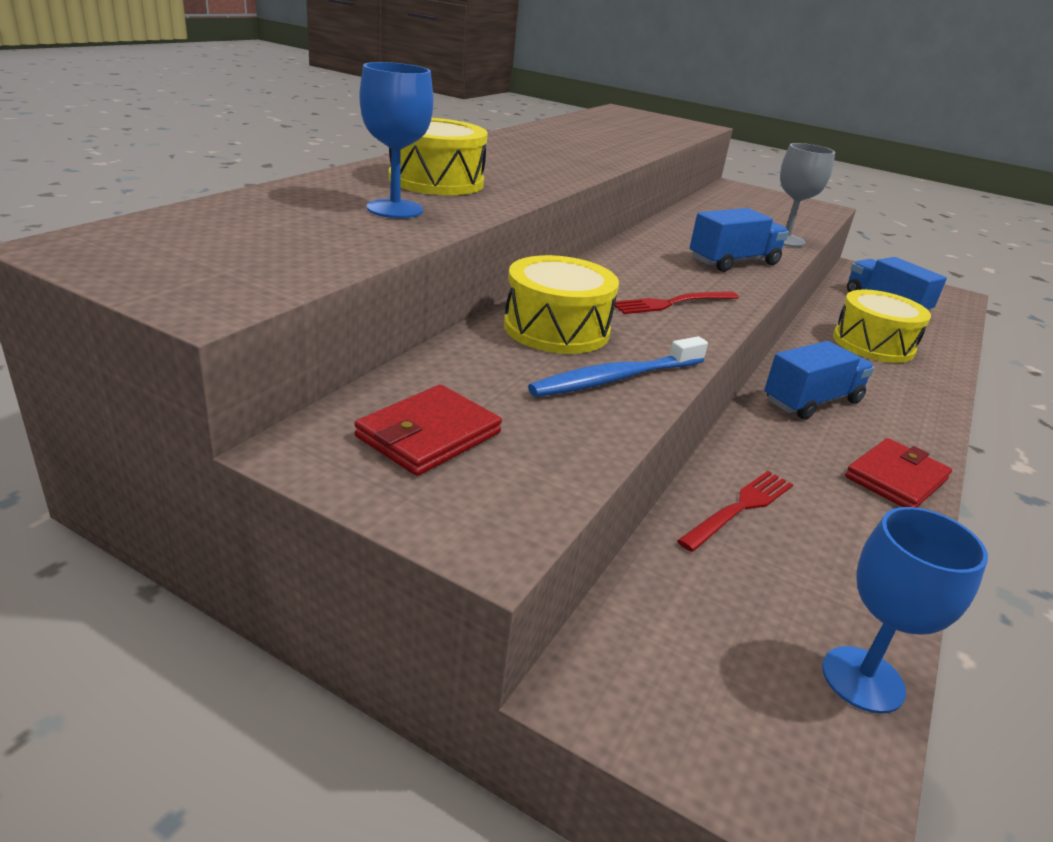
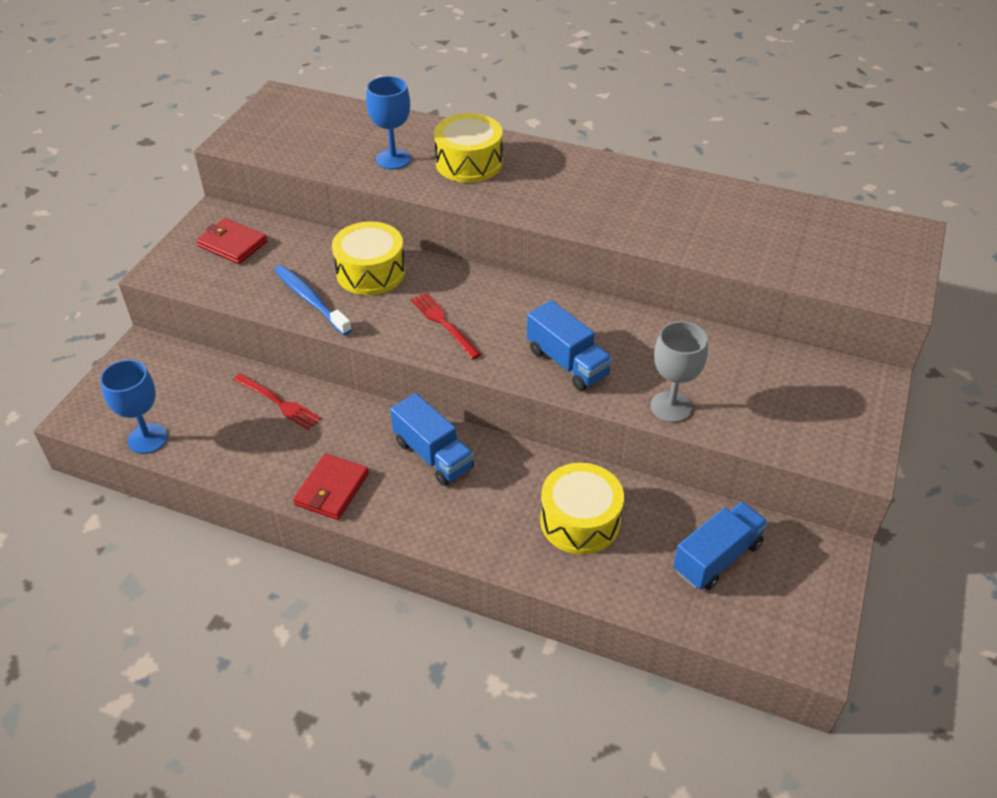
camera: 85 degrees right, 15 degrees up
red wallet [845,438,952,508] -> red wallet turned 75 degrees clockwise [293,453,369,520]

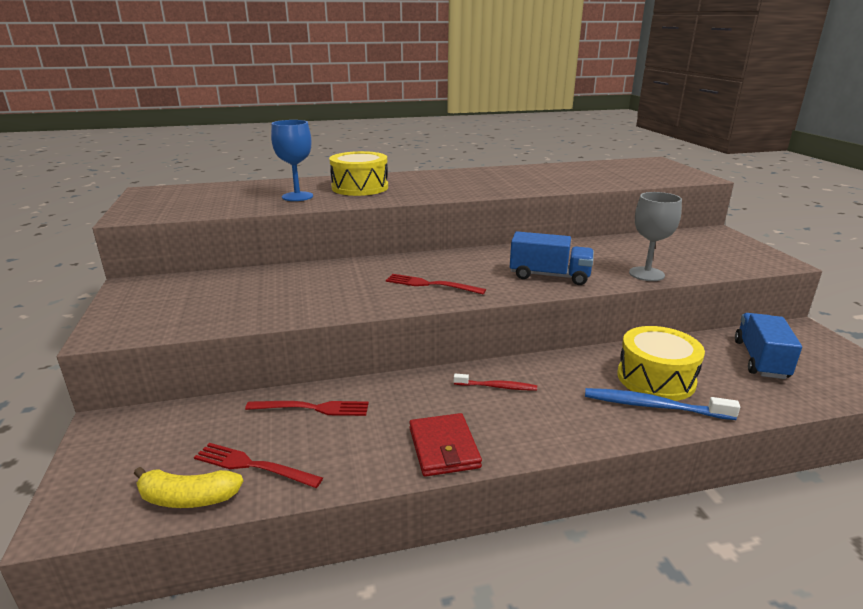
camera: 35 degrees left, 20 degrees down
blue goblet [100,360,168,454] -> yellow banana [134,467,243,508]
red wallet [196,218,268,264] -> none
blue toothbrush [274,265,352,335] -> blue toothbrush moved to [585,388,740,420]
yellow drum [332,221,405,295] -> none
blue truck [390,393,474,486] -> red toothbrush [454,374,537,391]
none -> red fork [194,443,323,488]

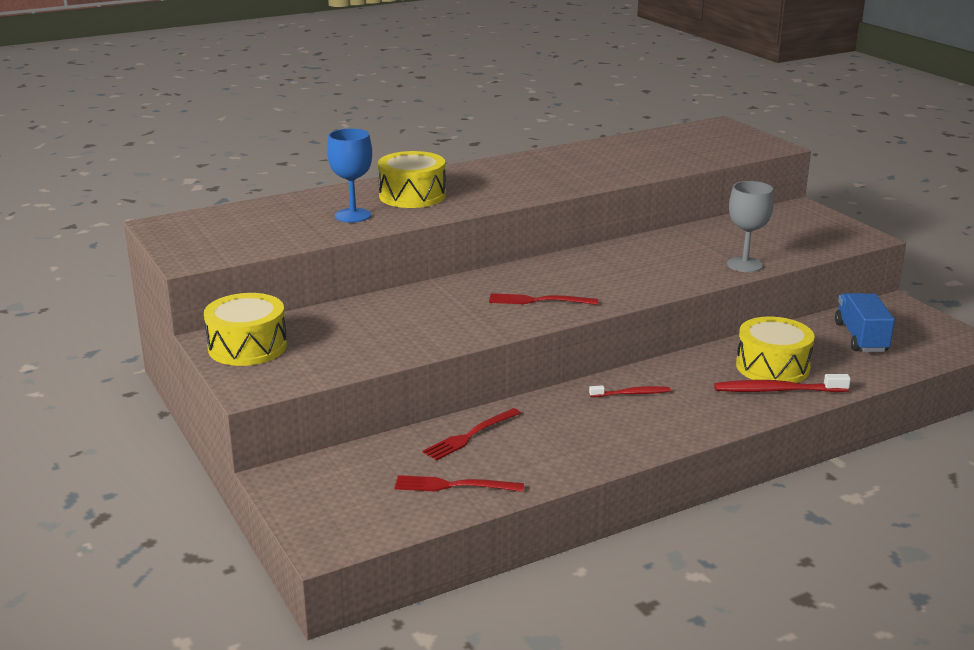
camera: 15 degrees left, 0 degrees up
yellow banana [134,467,243,508] -> none
red fork [245,401,369,416] -> red fork turned 150 degrees clockwise [422,408,521,461]
red wallet [409,413,482,477] -> none
blue truck [510,231,594,285] -> none
blue toothbrush [585,388,740,420] -> red toothbrush [714,374,851,392]
none -> yellow drum [204,293,287,366]

